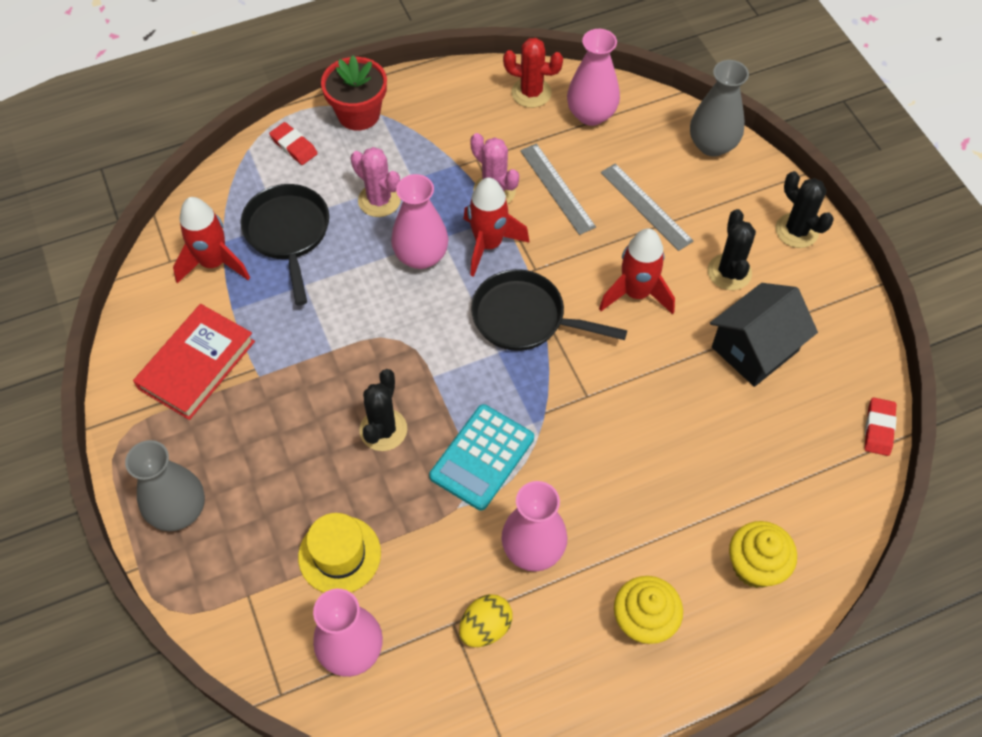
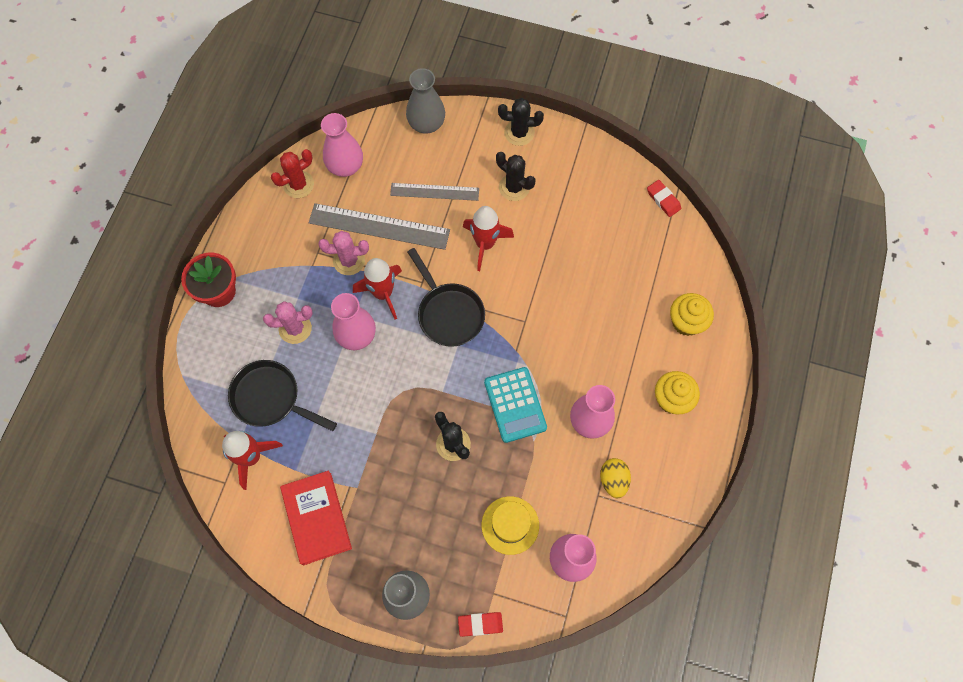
camera: 50 degrees left, 10 degrees up
red eraser [269,122,318,165] -> red eraser moved to [458,612,503,637]
black pan [471,269,627,351] -> black pan turned 90 degrees counterclockwise [408,248,485,347]
grey ruler [520,143,596,235] -> grey ruler [309,203,450,250], size x1.57
black house [710,283,818,387] -> none

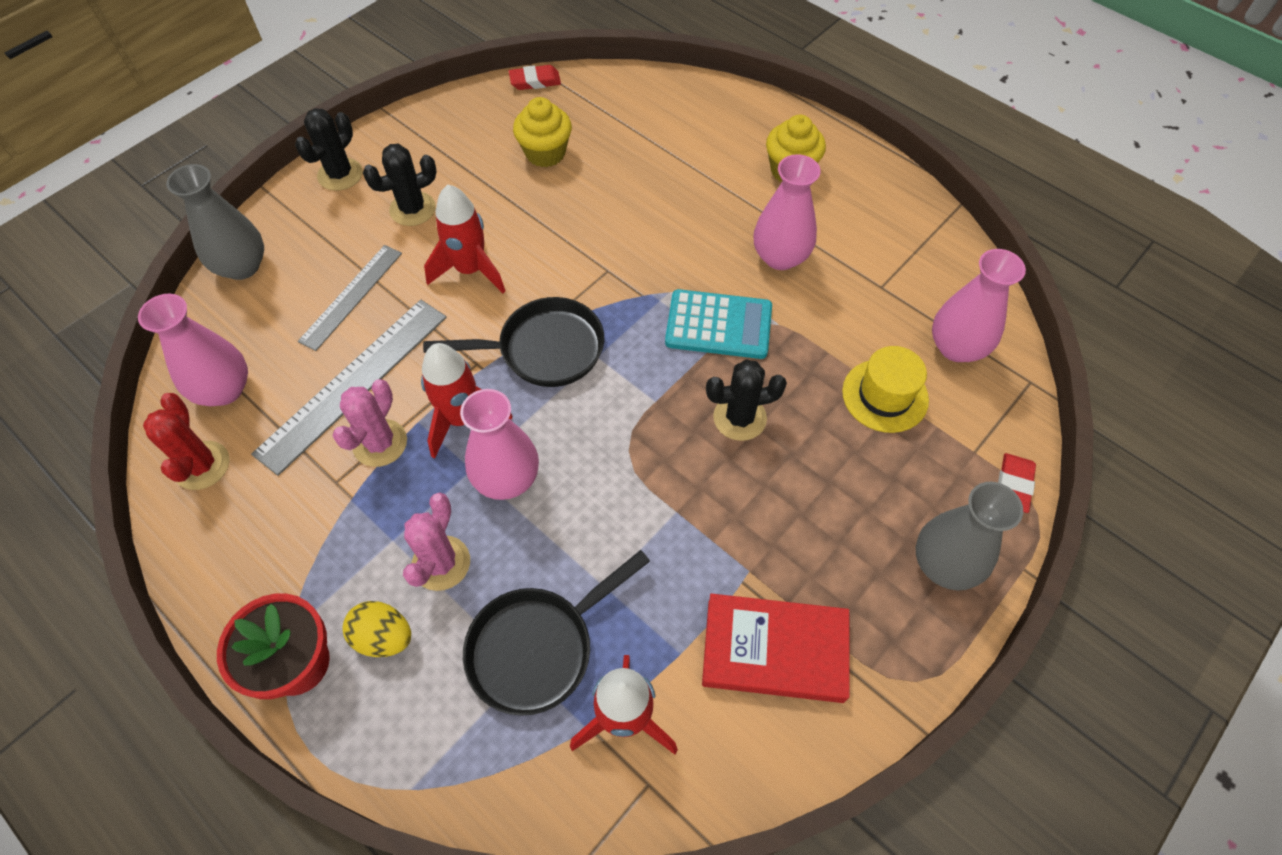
camera: 65 degrees left, 10 degrees down
yellow egg [600,458,631,498] -> yellow egg moved to [342,601,411,657]
yellow cupcake [670,293,714,336] -> yellow cupcake moved to [513,97,572,167]

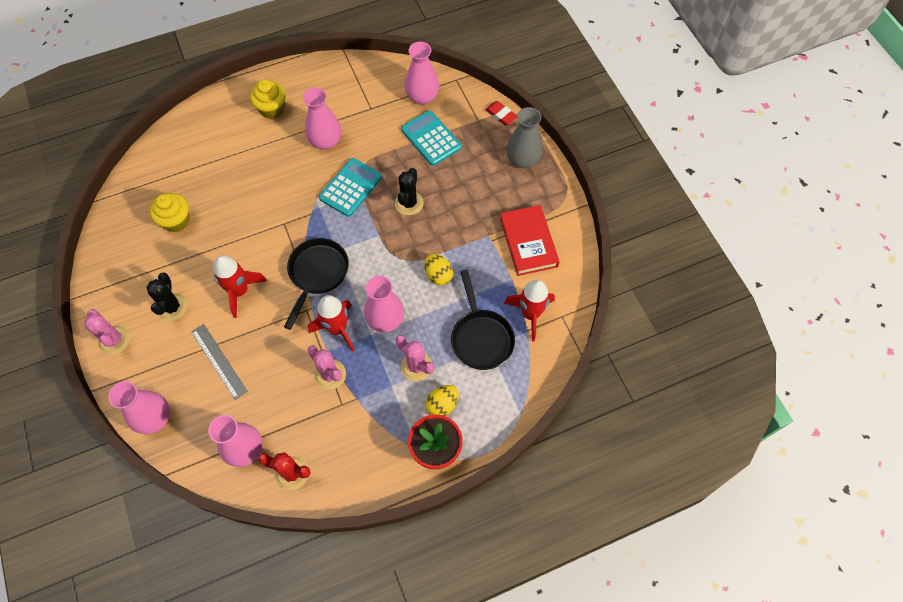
camera: 65 degrees left, 5 degrees up
grey vase [166,164,264,280] -> pink vase [108,381,170,434]
grey ruler [251,300,447,476] -> none
black cactus [295,108,362,191] -> pink cactus [85,309,130,355]
red eraser [509,65,561,90] -> none
red book [702,593,850,703] -> red book turned 45 degrees counterclockwise [500,205,560,276]
yellow hat [842,346,929,433] -> turquoise calculator [401,110,462,166]
none -> yellow egg [424,254,453,285]

